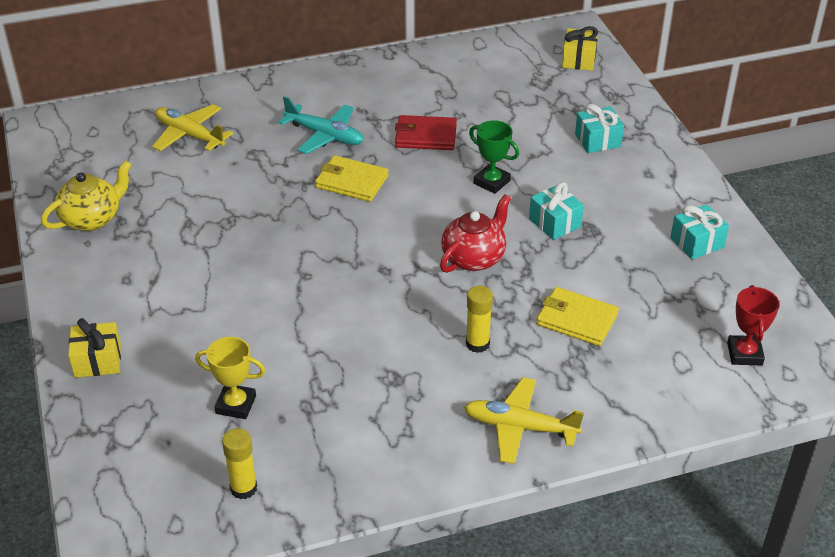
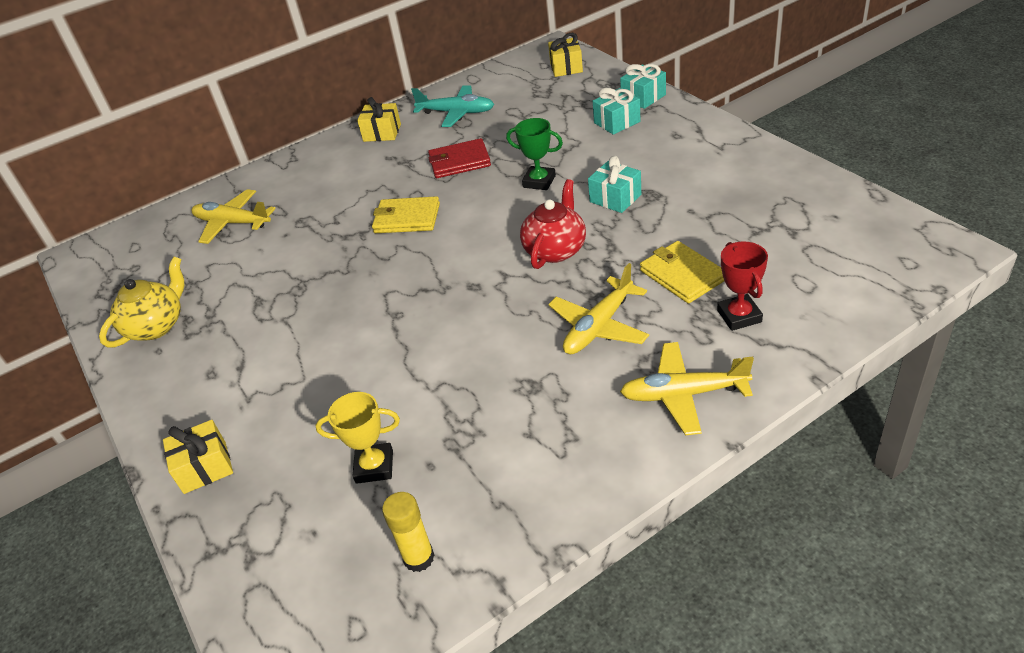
camera: 10 degrees left, 0 degrees up
turquoise plane [278,97,364,154] -> turquoise plane moved to [411,86,494,127]
yellow glue stick [466,286,493,353] -> yellow plane [548,263,649,354]
yellow wallet [536,287,619,346] -> yellow wallet turned 45 degrees clockwise [640,241,724,304]
turquoise gift [670,204,729,259] -> turquoise gift moved to [620,64,666,109]
red trophy [727,285,780,365] -> red trophy moved to [717,241,768,331]
none -> yellow gift [357,97,401,142]

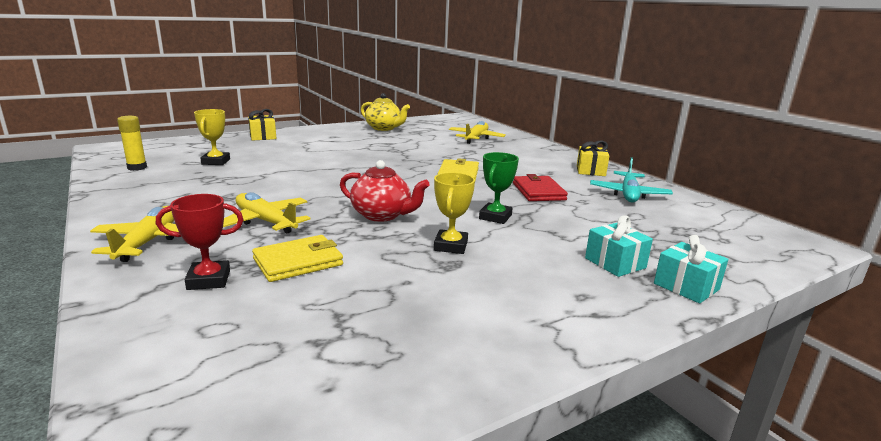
camera: 85 degrees right, 20 degrees down
yellow gift [548,33,583,77] -> none
turquoise gift [588,156,641,213] -> yellow trophy [434,172,475,254]

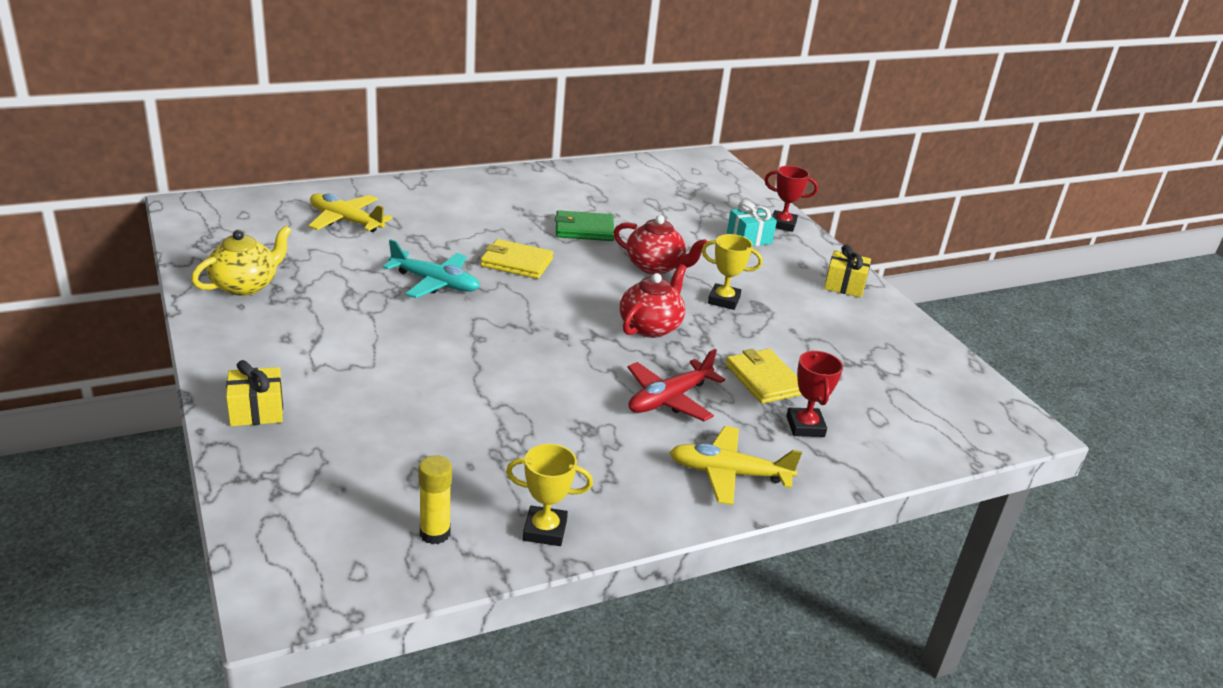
camera: 85 degrees left, 10 degrees up
yellow trophy [194,109,230,165] -> yellow trophy moved to [506,444,593,546]
yellow plane [223,192,310,234] -> red plane [627,349,725,421]
green trophy [479,152,519,224] -> red teapot [613,215,707,274]
red wallet [513,174,568,201] -> green wallet [555,210,614,241]
yellow gift [577,141,609,176] -> yellow gift moved to [824,245,871,298]
turquoise plane [590,157,673,203] -> turquoise plane moved to [383,239,480,298]
turquoise gift [654,235,728,303] -> red trophy [764,166,818,232]

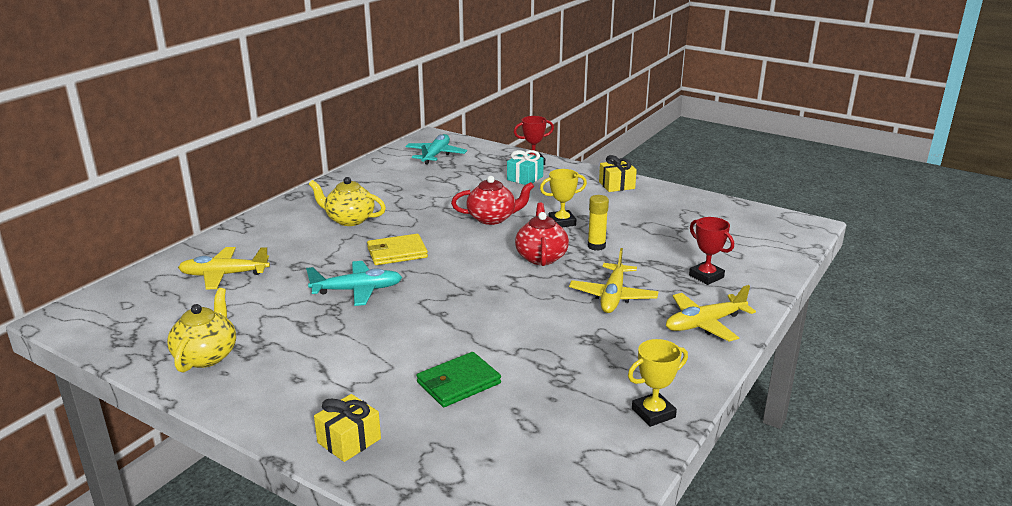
camera: 30 degrees left, 5 degrees down
yellow glue stick [419,455,452,544] -> yellow glue stick moved to [588,195,609,251]
green wallet [555,210,614,241] -> green wallet moved to [416,352,501,407]
red plane [627,349,725,421] -> yellow plane [569,248,658,313]
yellow wallet [726,349,802,404] -> none
none -> yellow teapot [309,177,386,226]
none -> turquoise plane [405,134,467,164]

